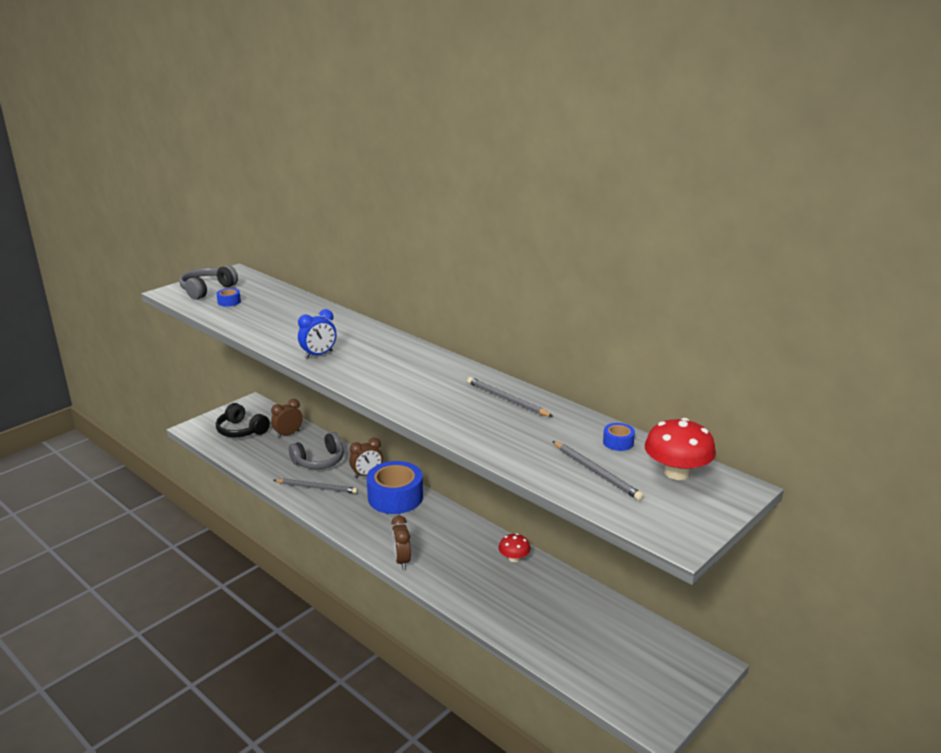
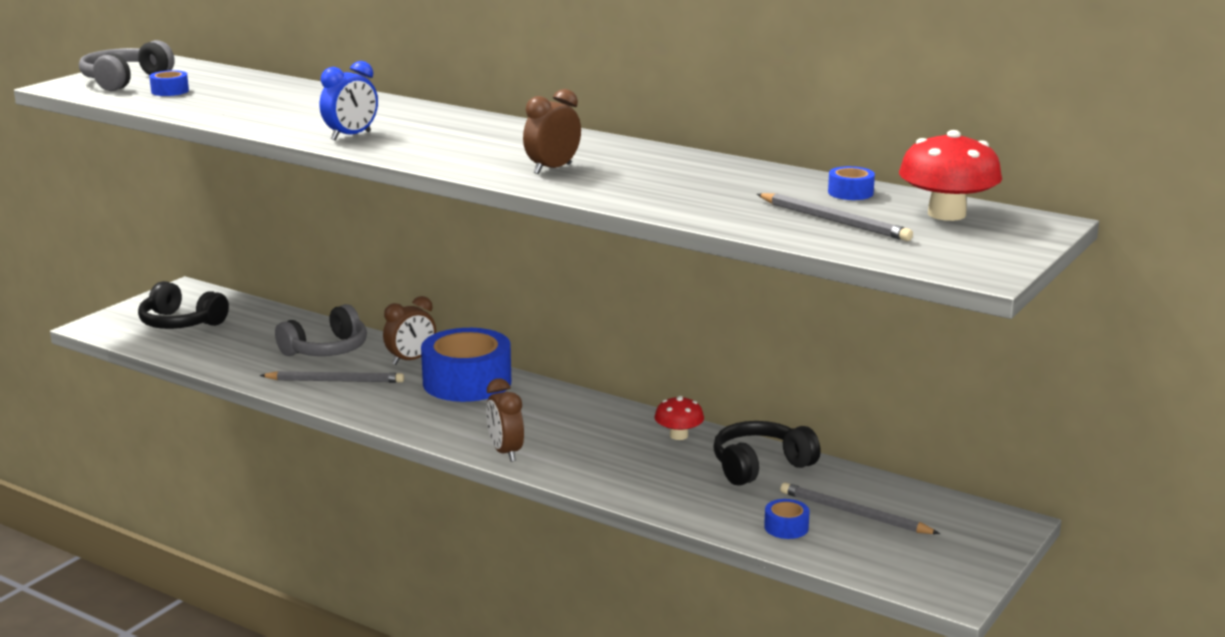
camera: 10 degrees left, 5 degrees down
brown clock [271,399,302,438] -> brown clock moved to [523,89,581,174]
grey pencil [467,377,553,417] -> grey pencil moved to [780,482,940,534]
none -> black headphones [713,421,821,486]
none -> blue tape [764,499,810,539]

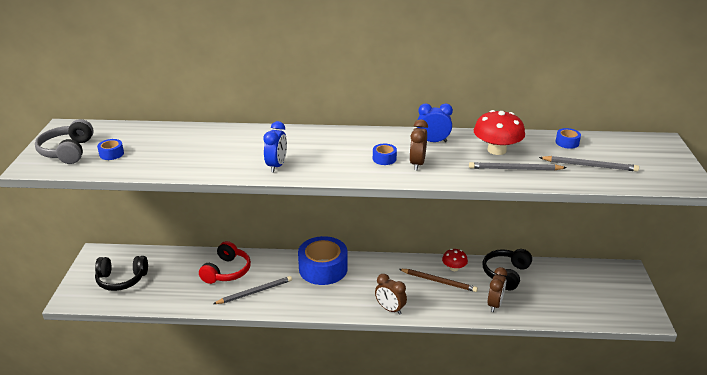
camera: 30 degrees left, 10 degrees up
grey headphones [275,304,367,356] -> red headphones [199,241,251,284]
brown clock [383,296,436,365] -> brown clock moved to [488,267,507,312]
blue tape [764,499,810,539] -> blue tape moved to [373,144,397,165]
grey pencil [780,482,940,534] -> grey pencil moved to [469,162,567,171]
red mushroom [899,130,1002,221] -> red mushroom moved to [474,110,525,155]
none -> brown pencil [399,269,478,292]
none -> blue clock [417,103,453,142]

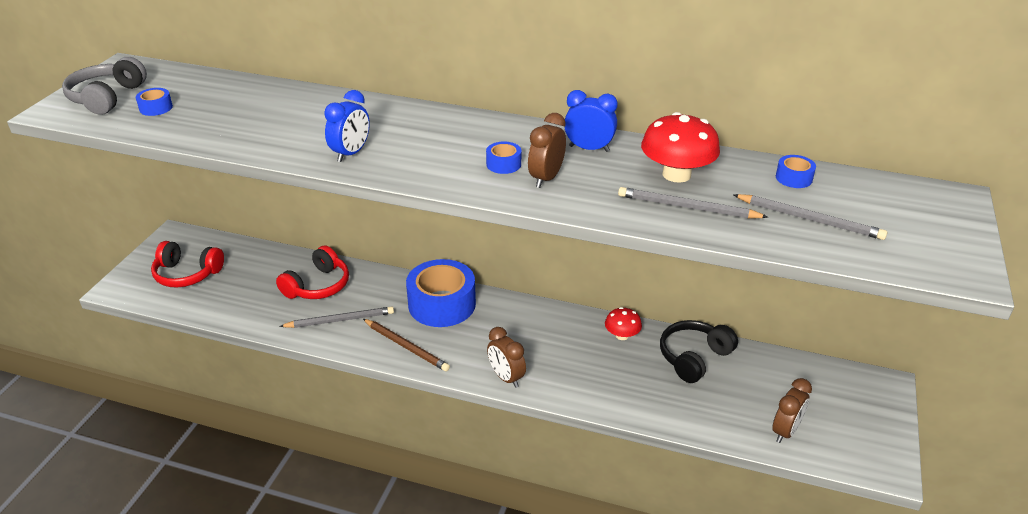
camera: 15 degrees right, 5 degrees up
black headphones [95,256,148,291] -> red headphones [151,241,224,288]
brown pencil [399,269,478,292] -> brown pencil moved to [363,319,450,371]
brown clock [488,267,507,312] -> brown clock moved to [772,378,812,443]

